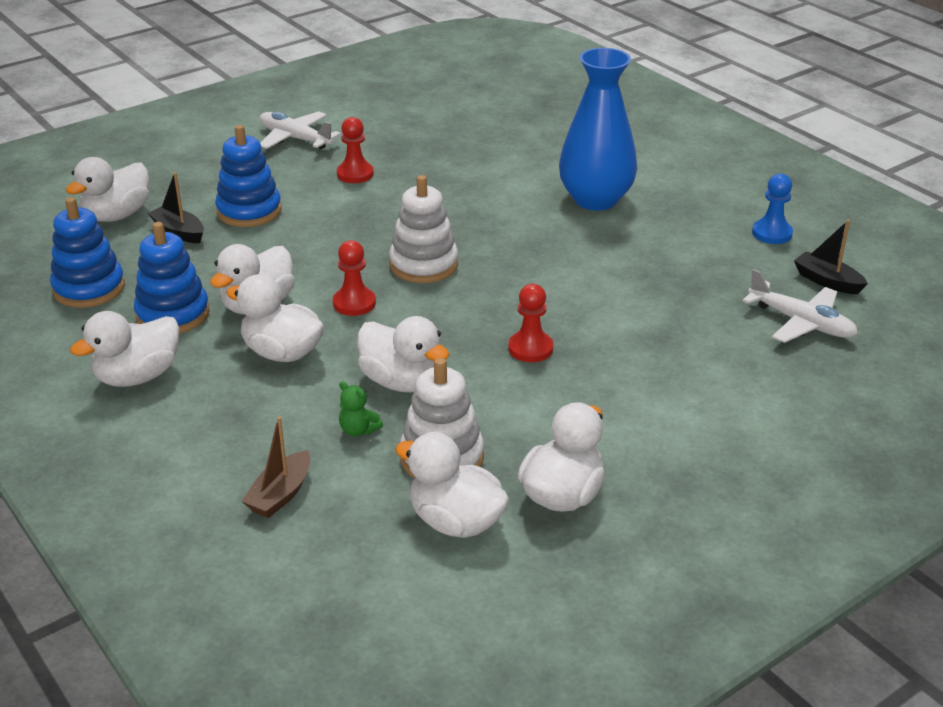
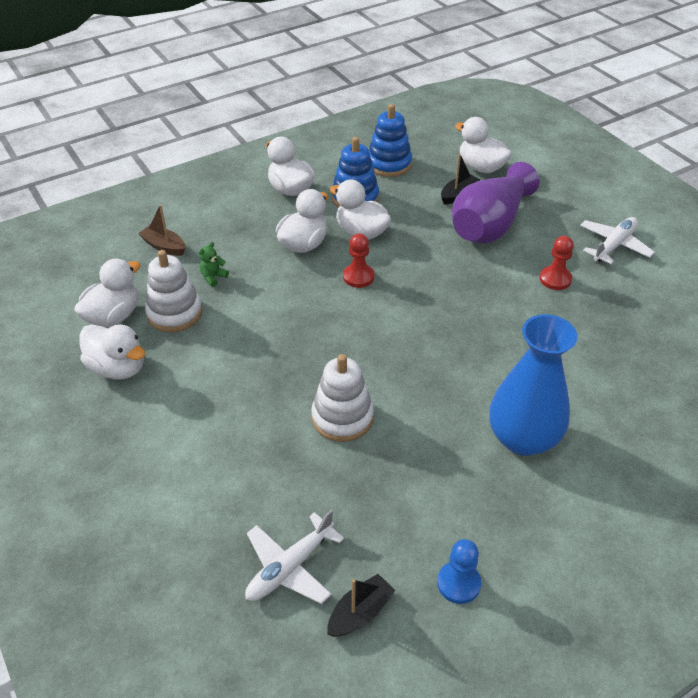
camera: 95 degrees right, 10 degrees up
blue stacking toy [215,125,282,227] -> purple vase [452,162,540,244]
white duck [357,316,449,392] -> none
white stacking toy [389,175,458,283] -> white stacking toy moved to [311,354,374,442]
red pawn [508,284,553,362] -> none

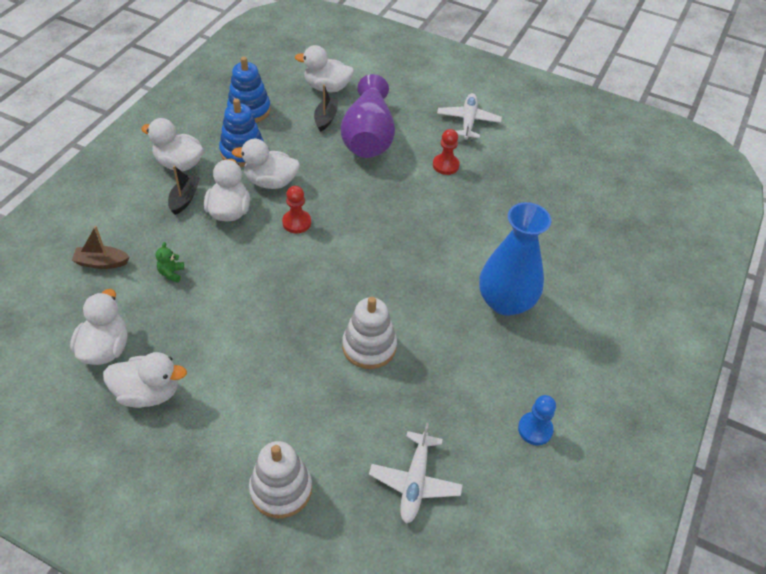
camera: 35 degrees left, 5 degrees up
white stacking toy [145,250,202,332] -> white stacking toy moved to [249,441,312,518]
black boat [327,574,395,637] -> black boat moved to [168,165,200,215]

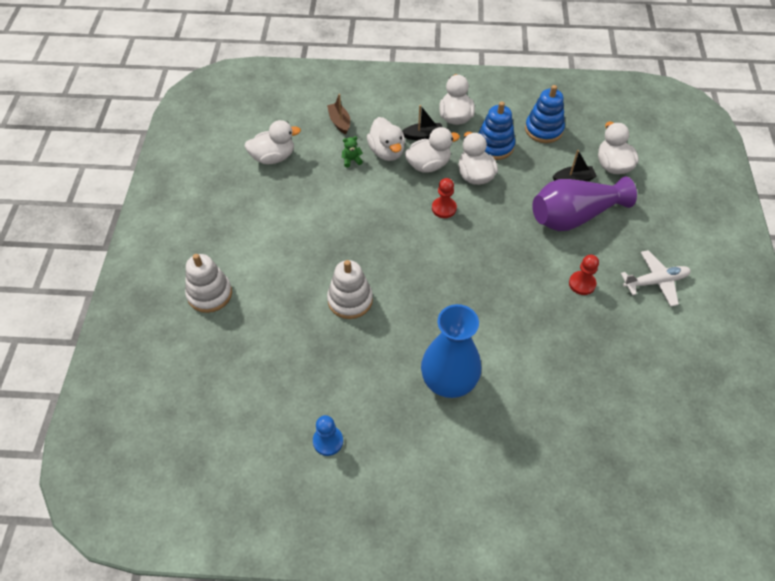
camera: 70 degrees right, 5 degrees up
white duck [103,352,187,408] -> white duck moved to [367,117,405,161]
white plane [369,423,463,524] -> none

